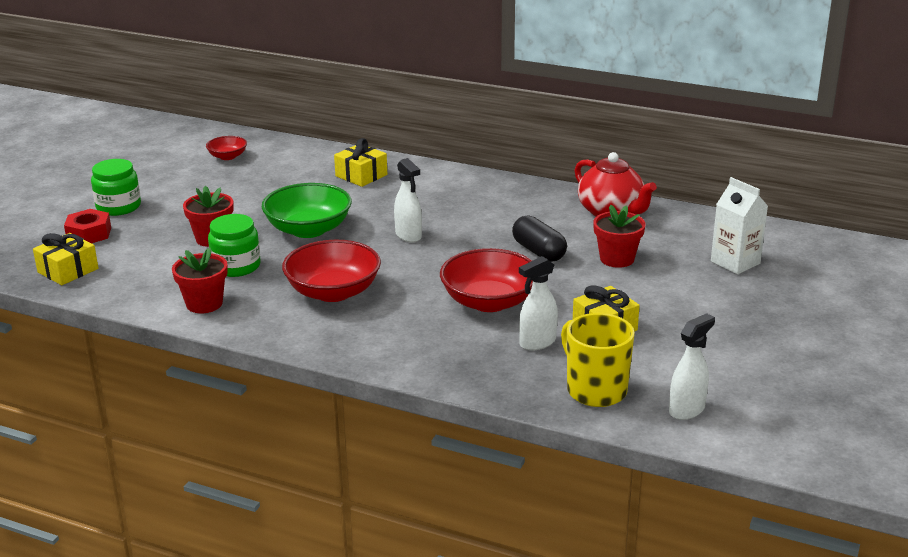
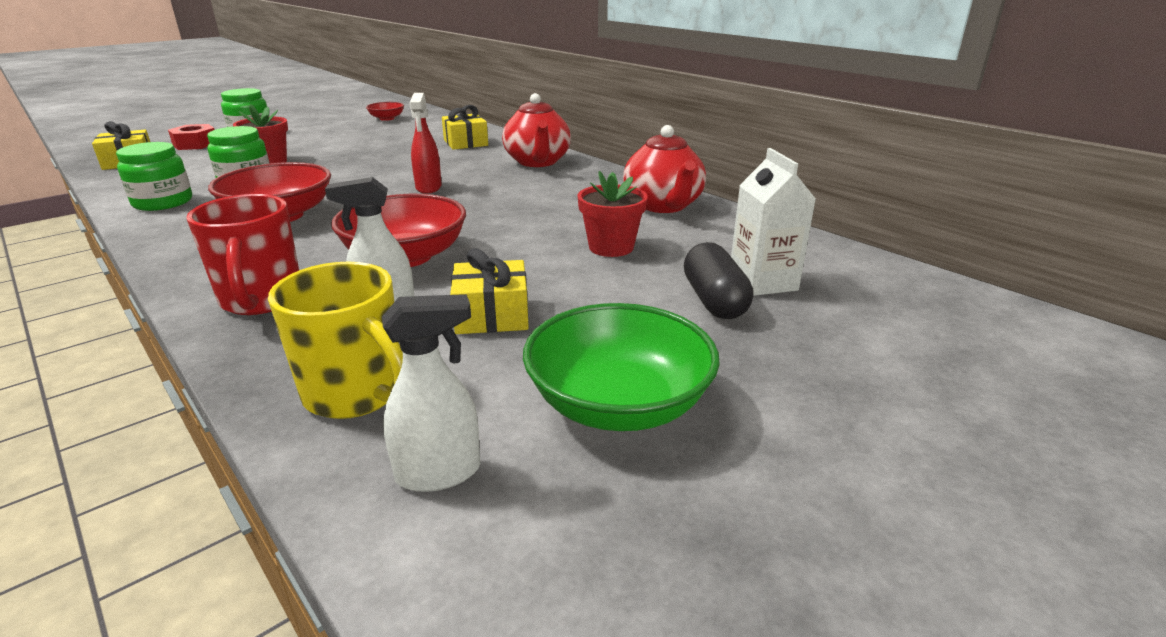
camera: 25 degrees right, 0 degrees up
red flower pot [172,248,228,313] -> green jar [116,142,192,211]
green bowl [262,183,352,238] -> green bowl moved to [523,303,720,431]
white spray bottle [394,158,422,243] -> red spray bottle [409,93,442,194]
black capsule [512,215,567,262] -> black capsule moved to [684,242,754,319]
yellow mug [561,313,635,407] -> yellow mug turned 135 degrees clockwise [268,262,403,419]
none -> red mug [186,194,299,315]
none -> red teapot [502,93,571,167]

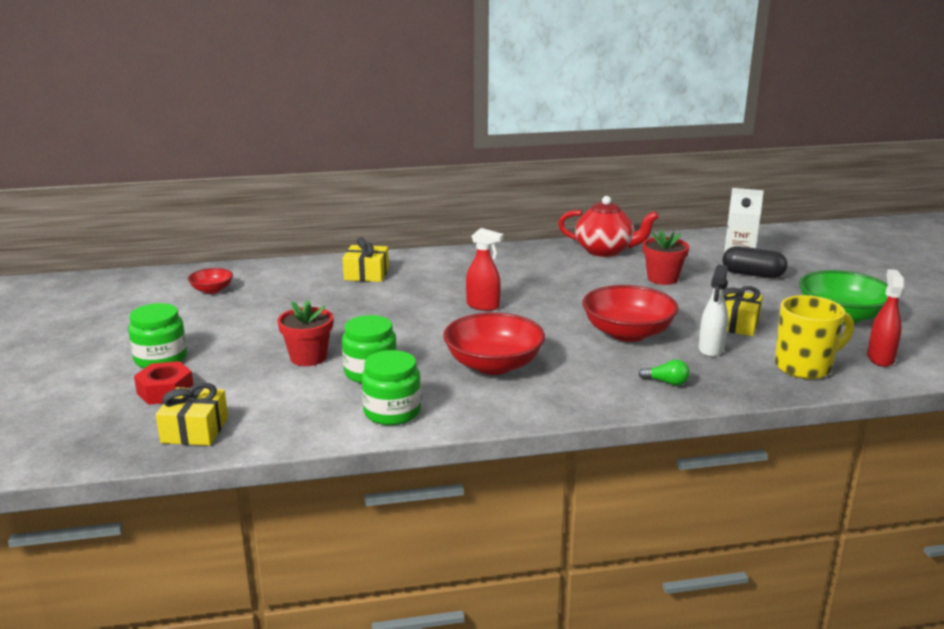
camera: 60 degrees left, 5 degrees down
red mug [186,194,299,315] -> green light bulb [639,359,690,386]
white spray bottle [382,294,480,492] -> red spray bottle [867,269,904,367]
red teapot [502,93,571,167] -> none

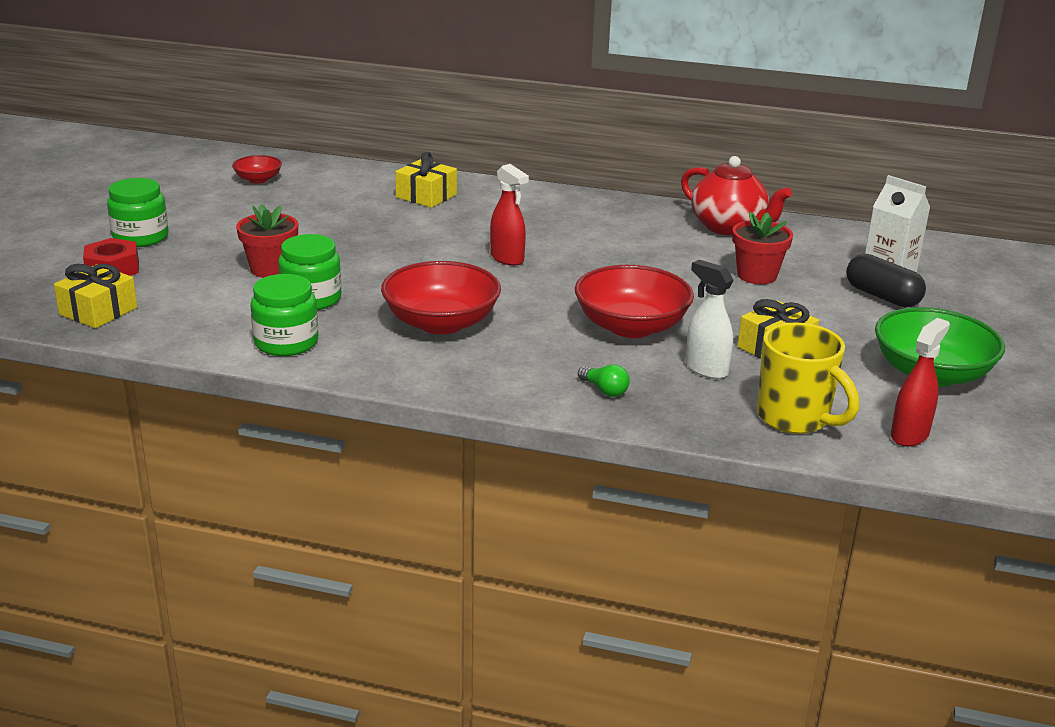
camera: 25 degrees right, 5 degrees up
white spray bottle [699,265,728,357] -> white spray bottle turned 90 degrees clockwise [686,260,733,379]
yellow mug [775,295,854,379] -> yellow mug turned 45 degrees clockwise [757,322,859,434]

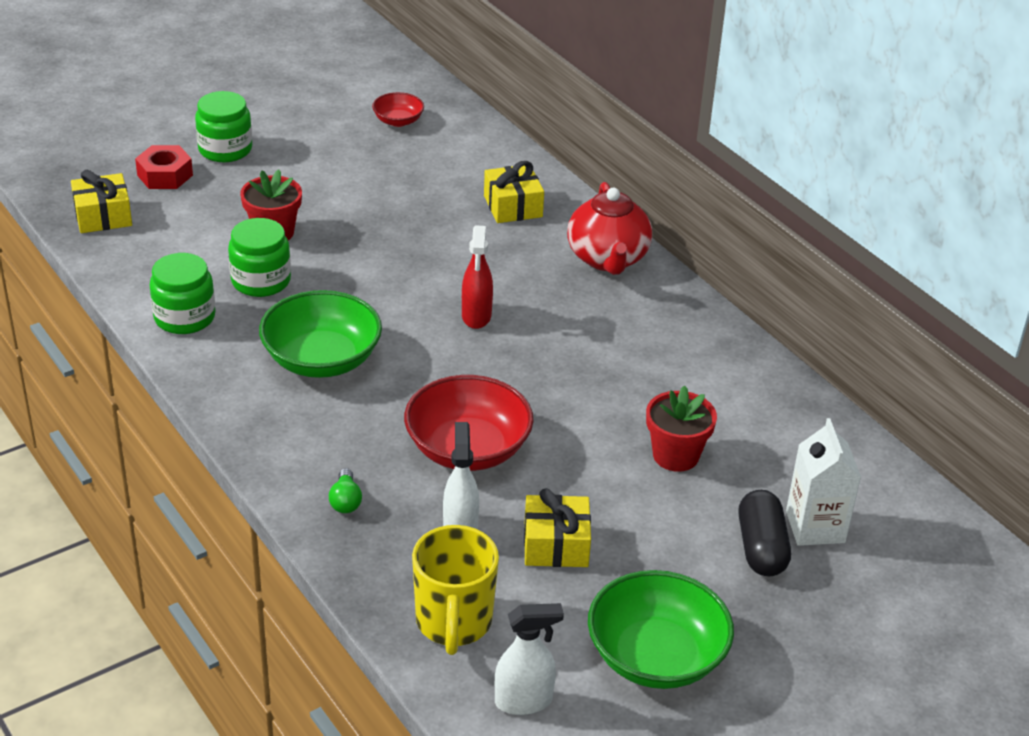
camera: 40 degrees right, 10 degrees up
red bowl [381,261,501,334] -> green bowl [259,290,382,378]
red teapot [681,156,792,235] -> red teapot moved to [567,182,652,275]
red spray bottle [891,318,950,447] -> white spray bottle [495,603,564,715]

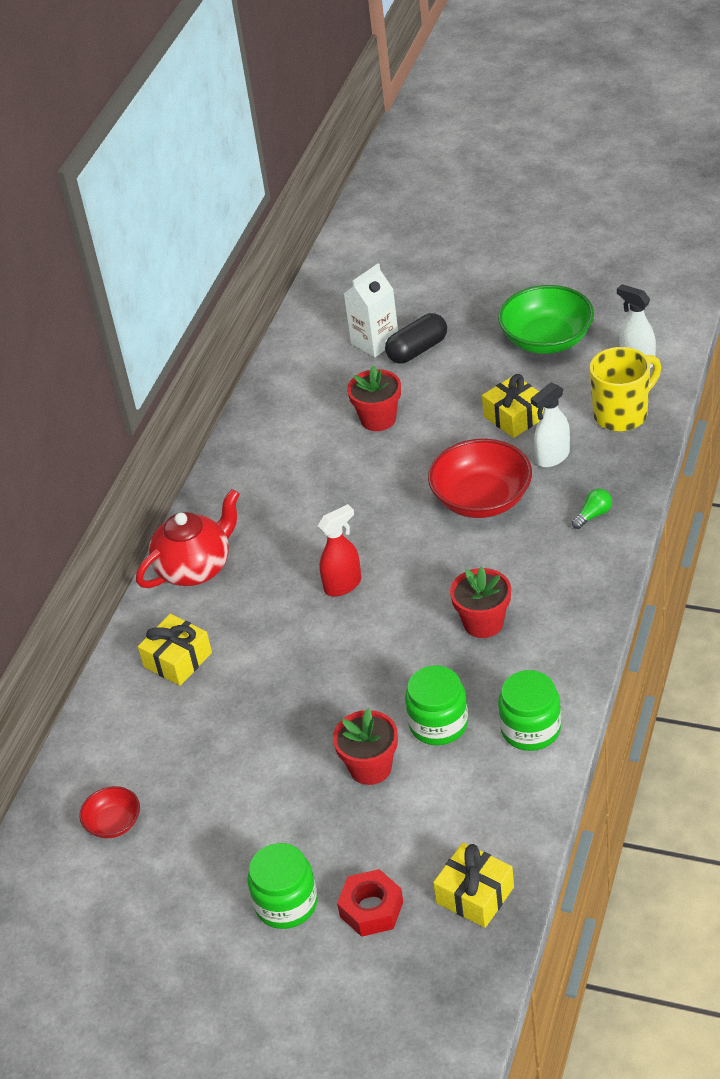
camera: 120 degrees left, 5 degrees up
green bowl [259,290,382,378] -> red flower pot [450,567,511,638]

